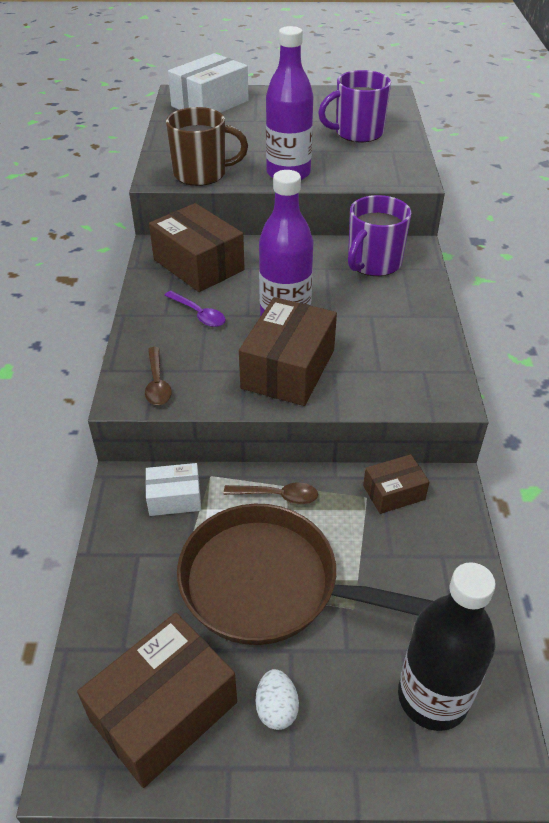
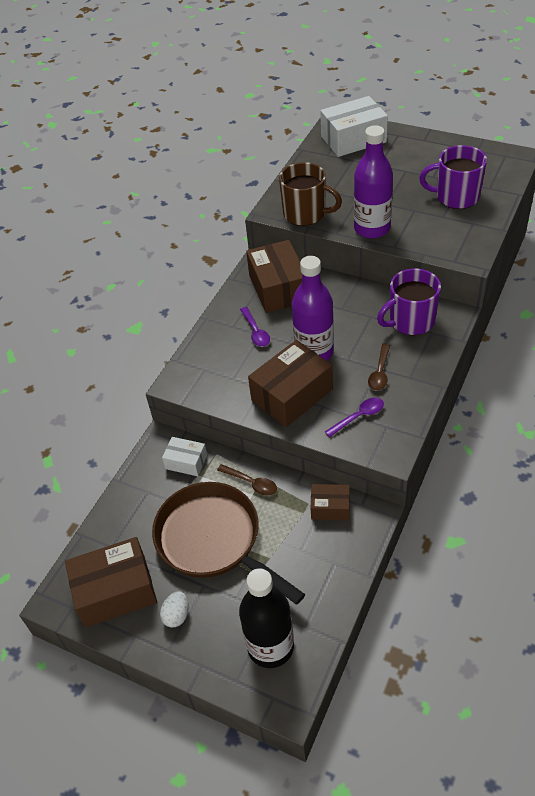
camera: 30 degrees right, 5 degrees up
brown spoon [145,347,172,405] -> brown spoon moved to [368,343,390,391]
none -> purple spoon [325,397,384,437]

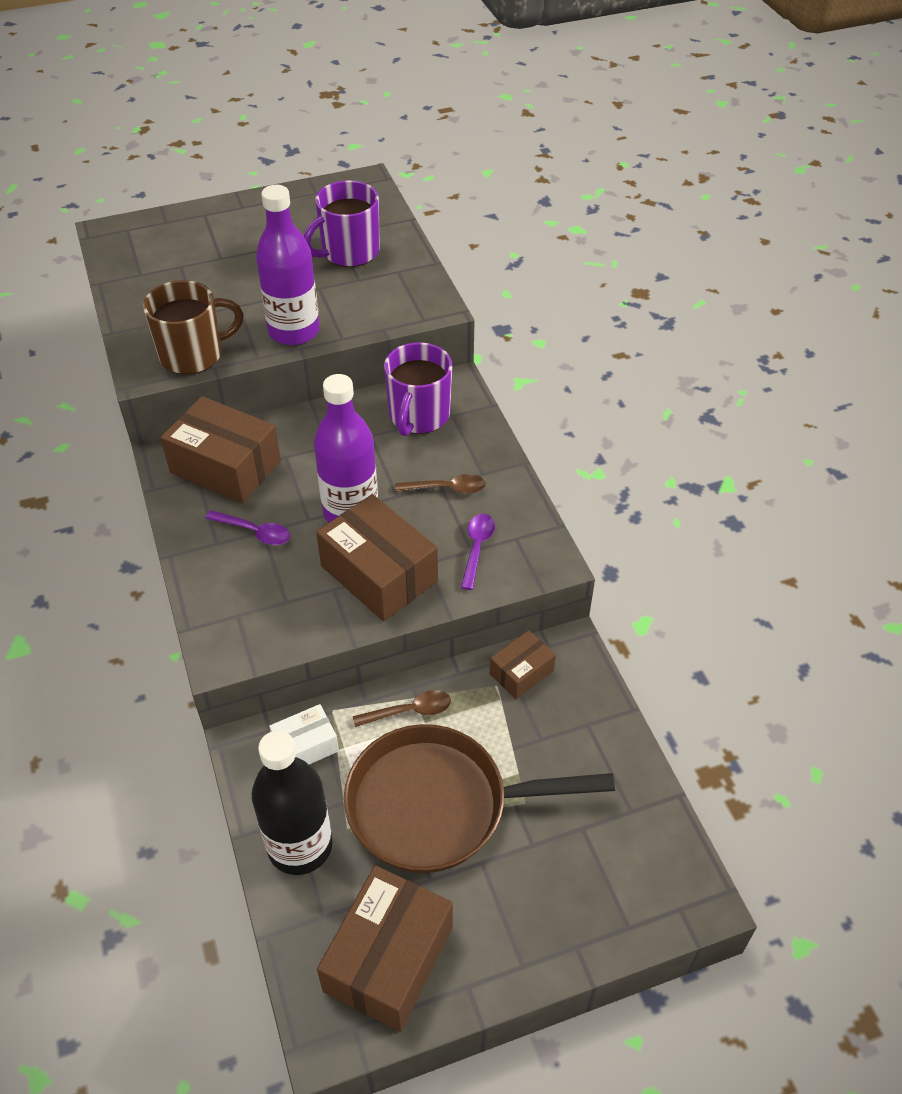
camera: 50 degrees left, 0 degrees up
white egg [160,591,189,628] -> none
black bottle [239,568,294,668] -> black bottle moved to [252,731,333,875]
brown box [248,340,333,427] -> brown box turned 45 degrees counterclockwise [316,494,438,621]
white box [321,96,388,157] -> none
brown spoon [368,343,390,391] -> brown spoon turned 60 degrees counterclockwise [395,474,486,494]

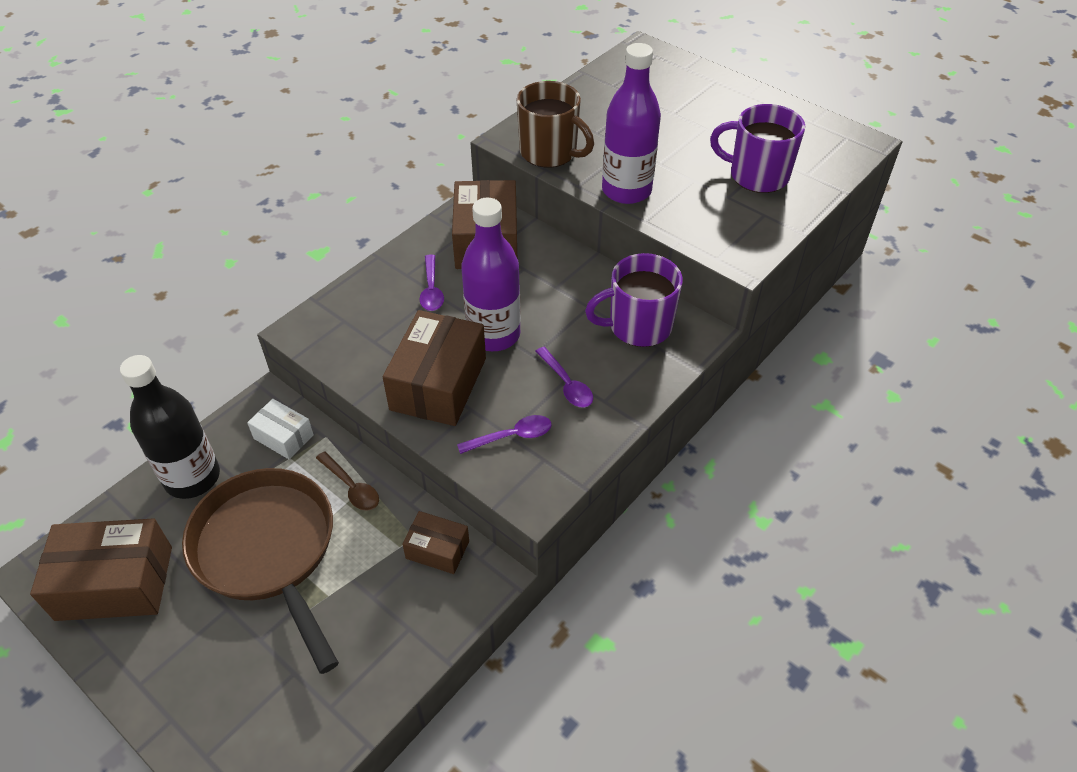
camera: 60 degrees right, 0 degrees up
brown spoon [395,474,486,494] -> purple spoon [535,347,593,408]

